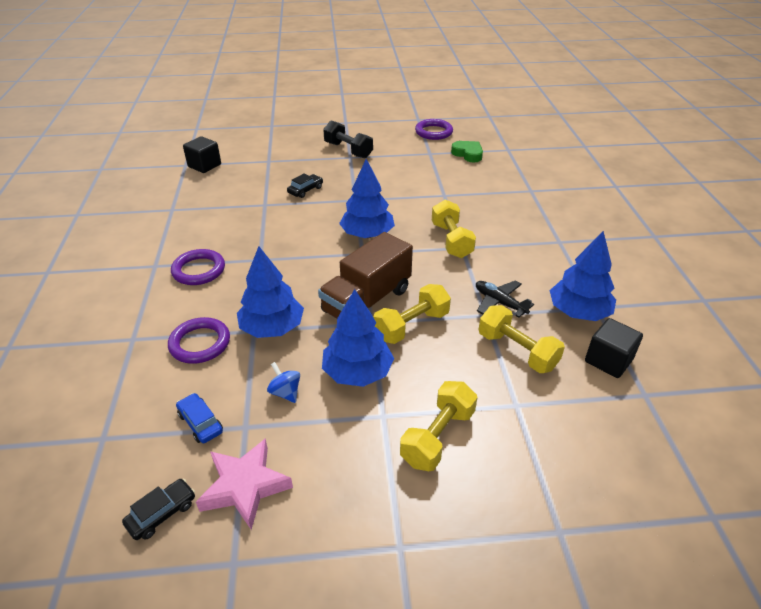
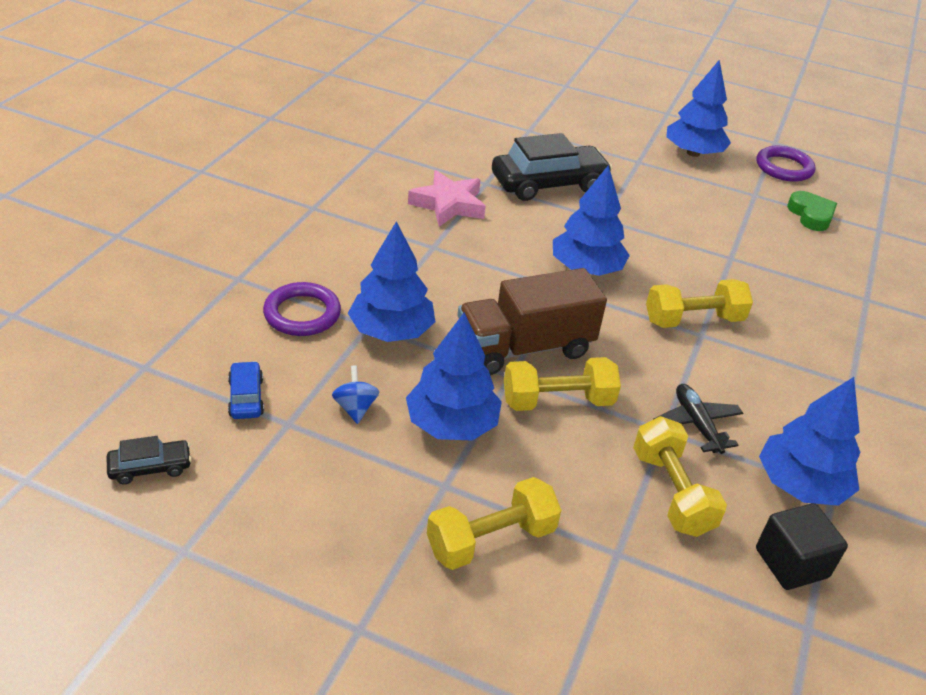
camera: 25 degrees right, 0 degrees up
purple ring [171,249,225,285] -> none
black cube [183,136,221,173] -> none
pink star [196,438,293,530] -> pink star moved to [408,170,486,227]
black car [287,173,323,198] -> black car [492,133,612,201], size x2.15
black dumbbell [323,120,373,158] -> none
yellow dumbbell [432,199,476,258] -> yellow dumbbell turned 60 degrees clockwise [646,279,753,328]
none -> blue tree [666,60,731,157]

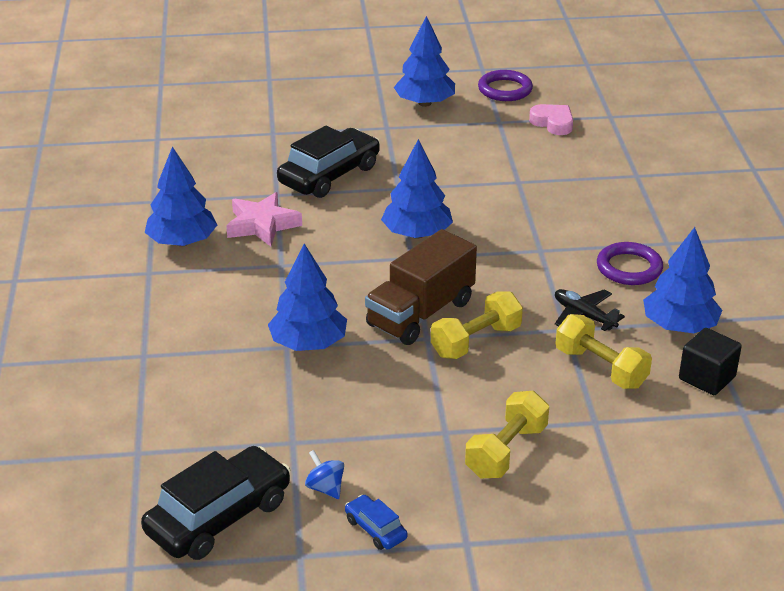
camera: 25 degrees left, 5 degrees down
black car [107,436,192,484] -> black car [141,446,291,560], size x2.15
blue car [228,361,264,419] -> blue car moved to [345,495,408,550]
purple ring [263,282,341,336] -> purple ring moved to [597,242,663,285]
blue spinning top [332,365,379,424] -> blue spinning top moved to [305,450,344,499]
blue tree [406,312,502,440] -> blue tree moved to [145,146,217,246]
yellow dumbbell [646,279,753,328] -> none
green heart [787,191,837,231] -> pink heart [529,104,573,135]

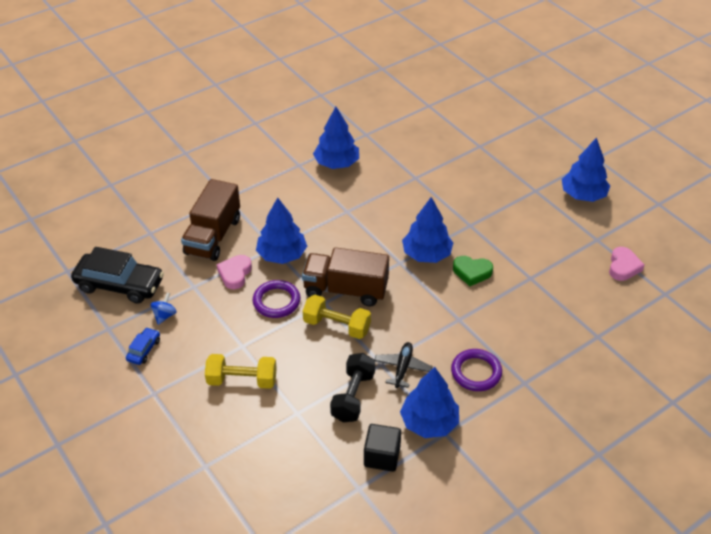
camera: 60 degrees right, 10 degrees up
pink star [226,192,302,247] -> none
black car [277,126,380,198] -> none
purple ring [478,70,533,101] -> purple ring moved to [253,280,300,318]
yellow dumbbell [555,314,652,389] -> black dumbbell [330,353,375,422]
none -> brown truck [181,179,240,261]
none -> pink heart [217,255,252,289]
none -> green heart [453,256,493,286]

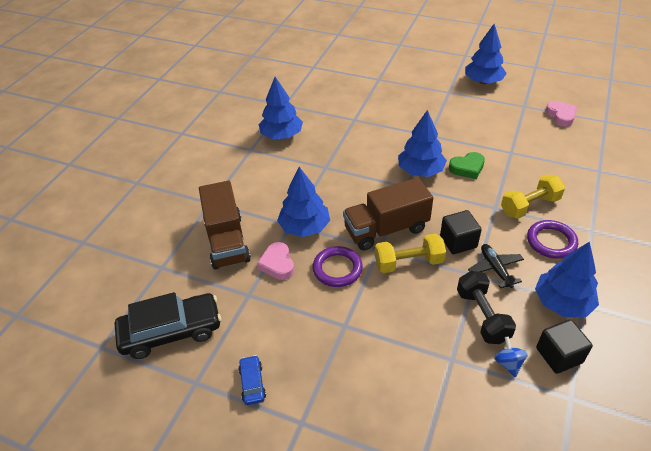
camera: 30 degrees left, 0 degrees up
blue spinning top [150,293,177,325] -> blue spinning top moved to [494,336,528,377]
yellow dumbbell [205,354,277,389] -> yellow dumbbell moved to [501,174,565,219]
none -> black cube [440,210,482,254]

